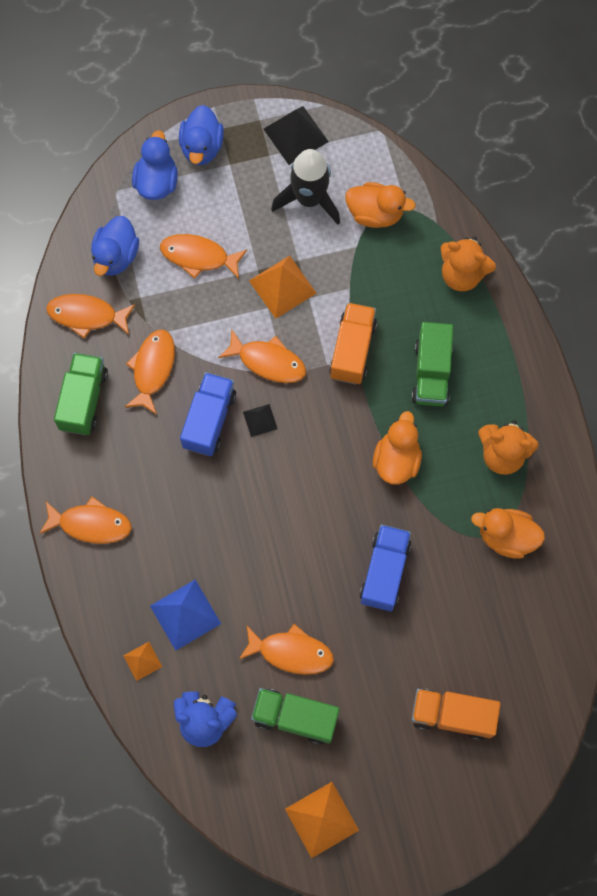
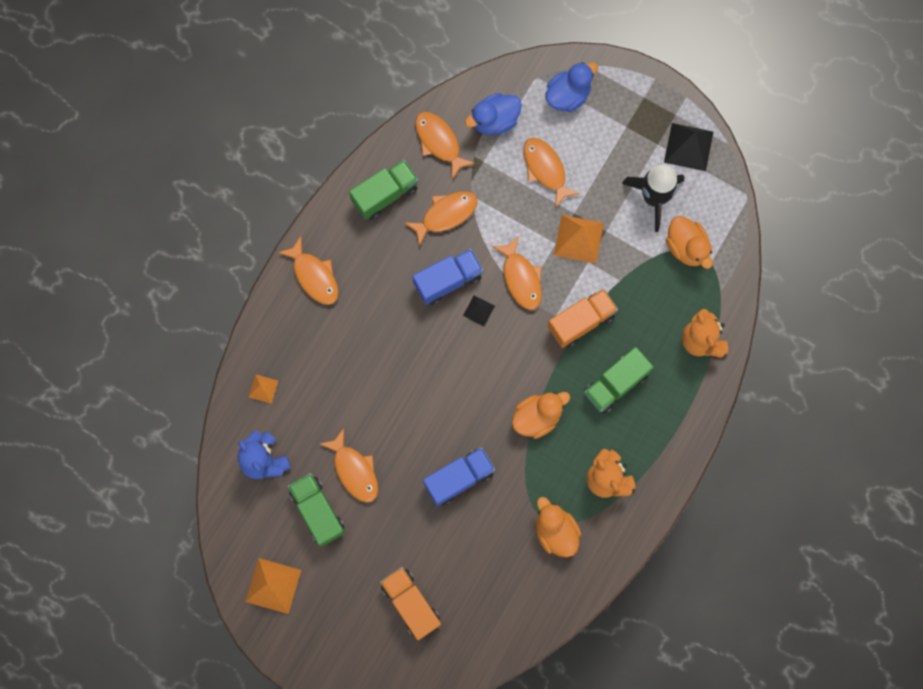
camera: 45 degrees right, 5 degrees up
blue pyramid [150,580,221,651] -> none
blue duck [179,105,224,165] -> none

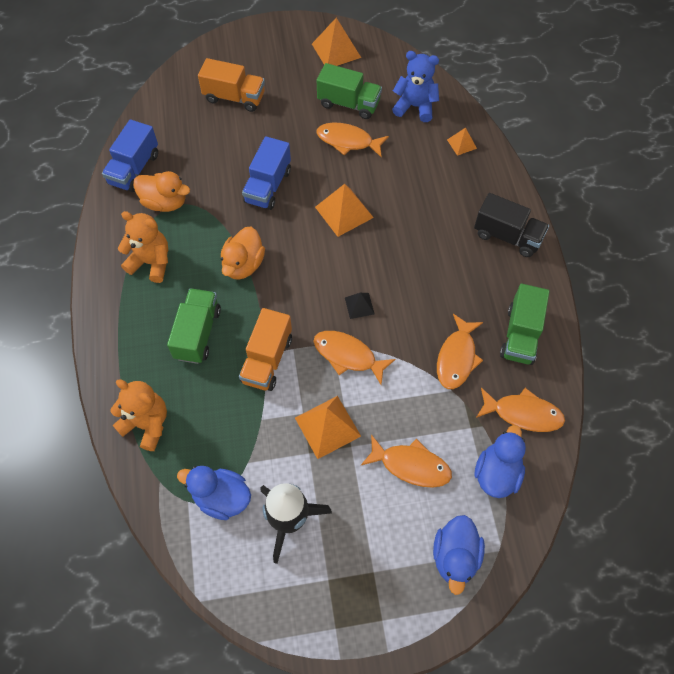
camera: 140 degrees right, 15 degrees down
orange fish [278,236,339,305] -> black truck [474,193,549,257]
blue truck [412,249,483,305] -> blue truck moved to [102,120,158,192]
black pyramid [664,123,713,171] -> none
orange duck [666,216,713,269] -> blue duck [177,466,251,520]
none -> orange pyramid [315,184,374,237]

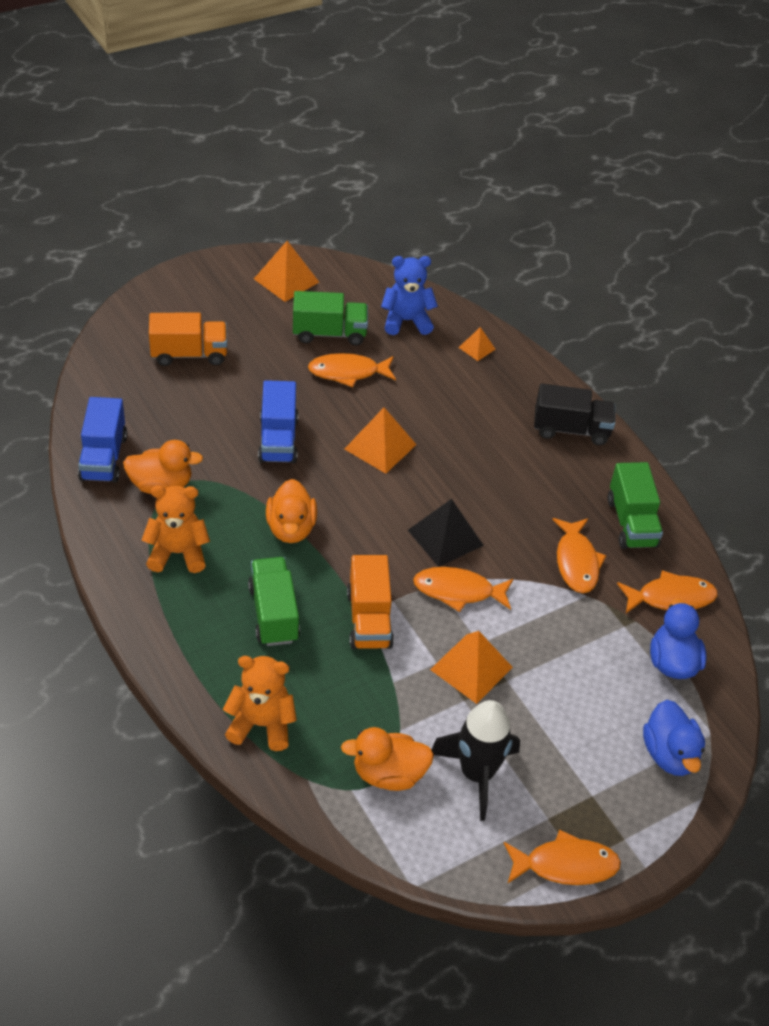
camera: 25 degrees left, 15 degrees down
blue duck [177,466,251,520] -> orange duck [341,727,434,791]
black pyramid [345,293,374,319] -> black pyramid [408,499,484,567], size x1.82
orange fish [361,434,452,488] -> orange fish moved to [504,829,621,885]

